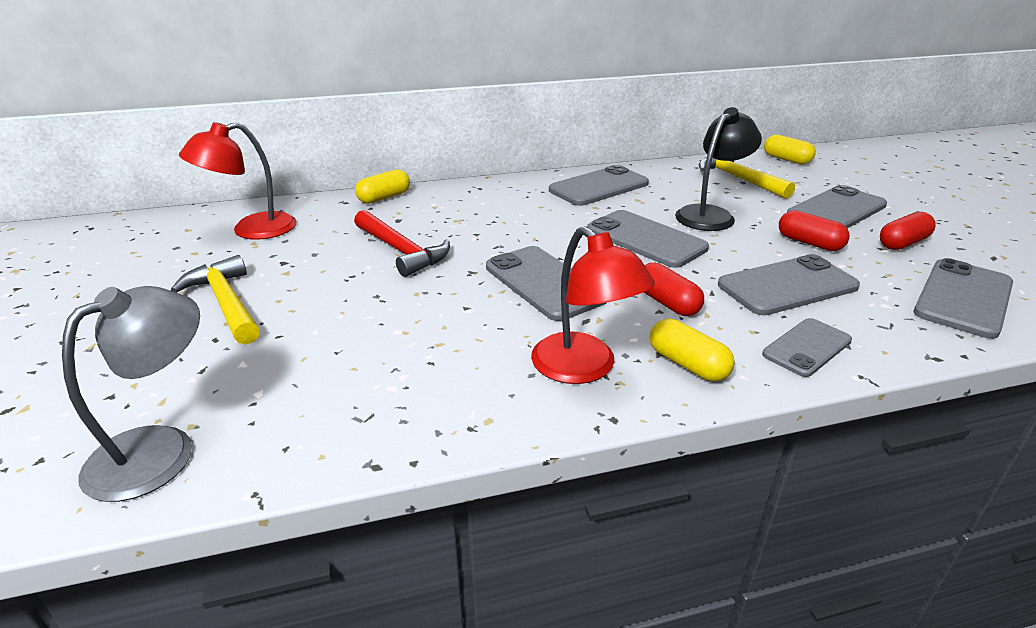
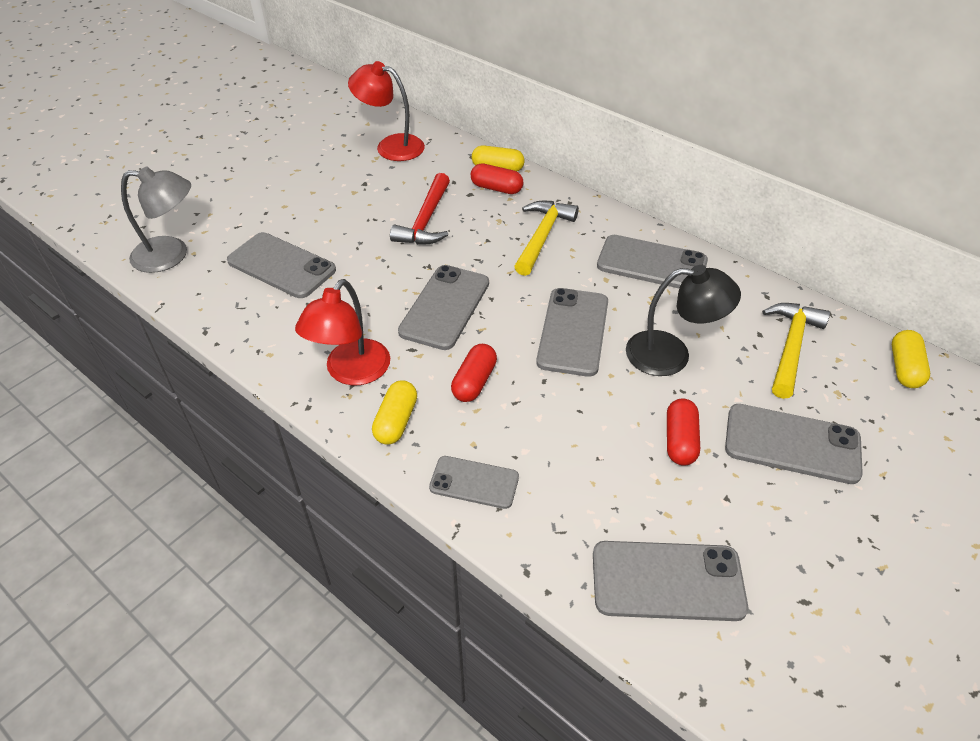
camera: 55 degrees right, 15 degrees up
yellow hammer [171,255,260,345] -> yellow hammer moved to [514,201,579,276]
grey phone [718,254,860,315] -> grey phone moved to [227,232,336,298]
red capsule [880,212,936,250] -> red capsule moved to [471,163,524,194]

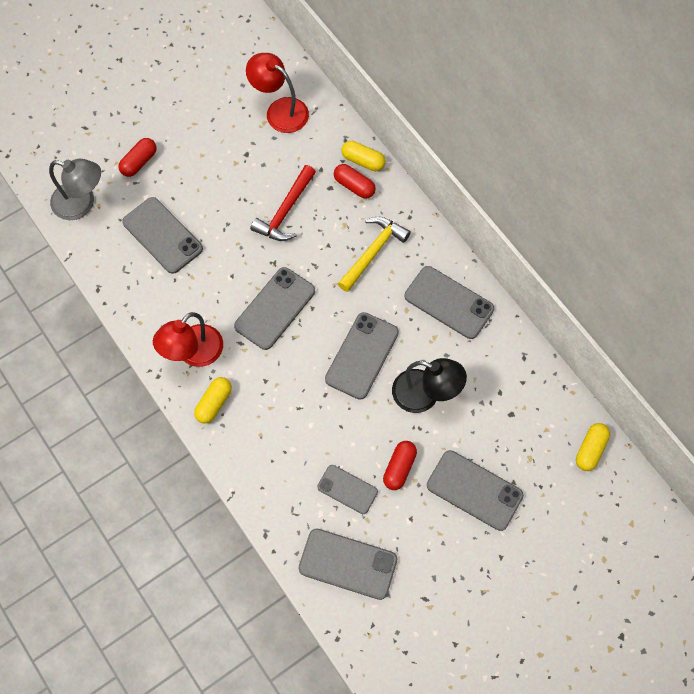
camera: 15 degrees right, 20 degrees up
grey phone [429,456,519,509] -> grey phone moved to [317,465,378,514]
red capsule [451,344,497,402] -> red capsule moved to [118,138,157,177]
yellow hammer [762,303,830,399] -> none

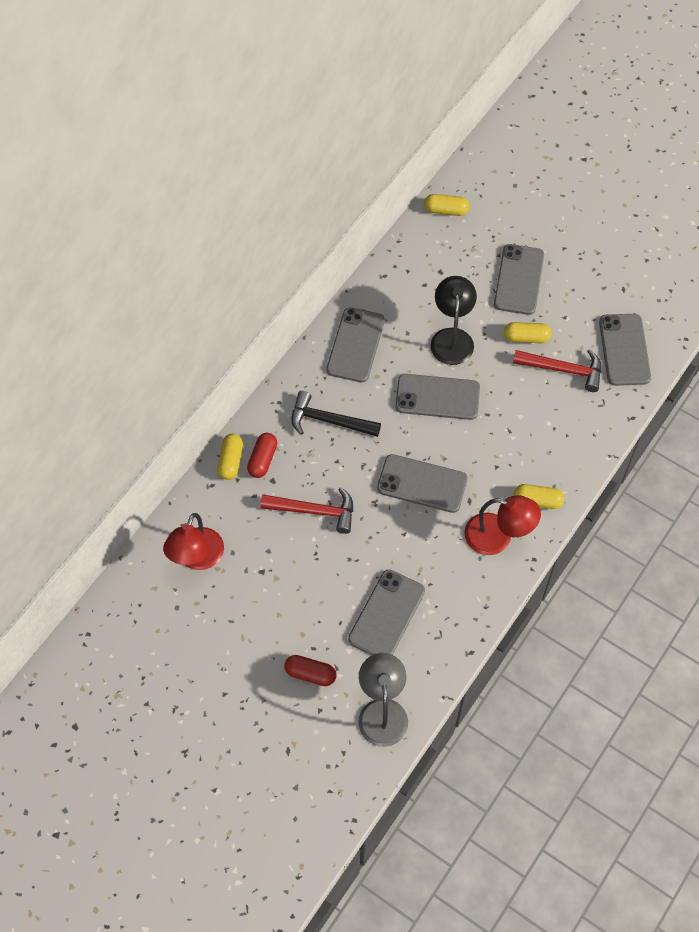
camera: 110 degrees left, 5 degrees down
grey phone [317,465,378,514] -> red hammer [513,349,601,392]
yellow hammer [338,217,411,292] -> black hammer [291,391,381,437]
red capsule [383,441,417,490] -> yellow capsule [504,322,551,343]

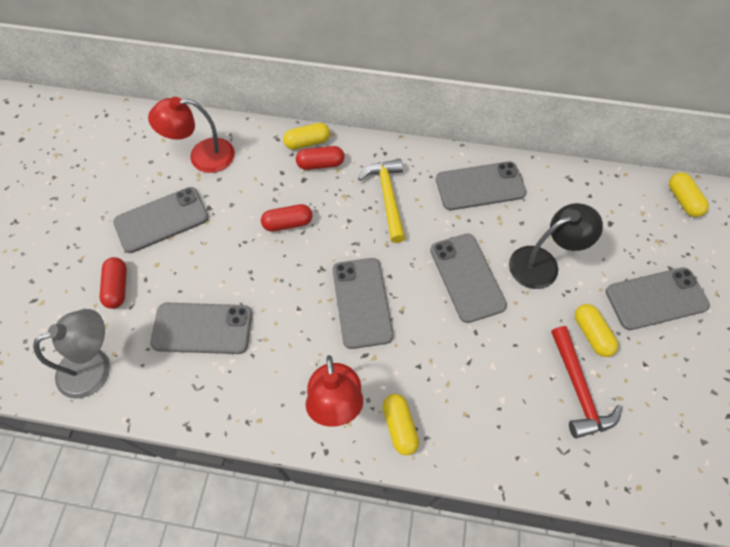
camera: 65 degrees right, 0 degrees up
red hammer [260,487,353,534] -> red capsule [261,204,312,232]
black hammer [291,391,381,437] -> yellow hammer [358,159,405,243]
grey phone [599,314,651,386] -> grey phone moved to [113,187,209,253]

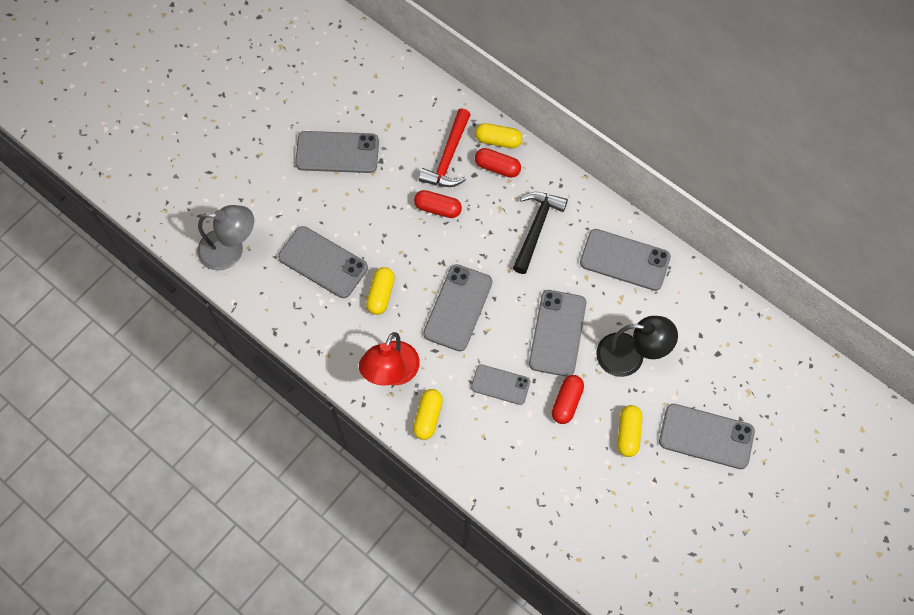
camera: 30 degrees right, 5 degrees up
red capsule [100,257,127,309] -> red capsule moved to [552,375,584,424]
red lamp [148,97,235,173] -> none
yellow hammer [358,159,405,243] -> black hammer [513,192,568,274]
red hammer [551,326,622,438] -> red hammer moved to [419,109,471,187]
yellow capsule [669,172,709,217] -> yellow capsule moved to [366,267,395,315]
none -> grey phone [471,364,530,405]

